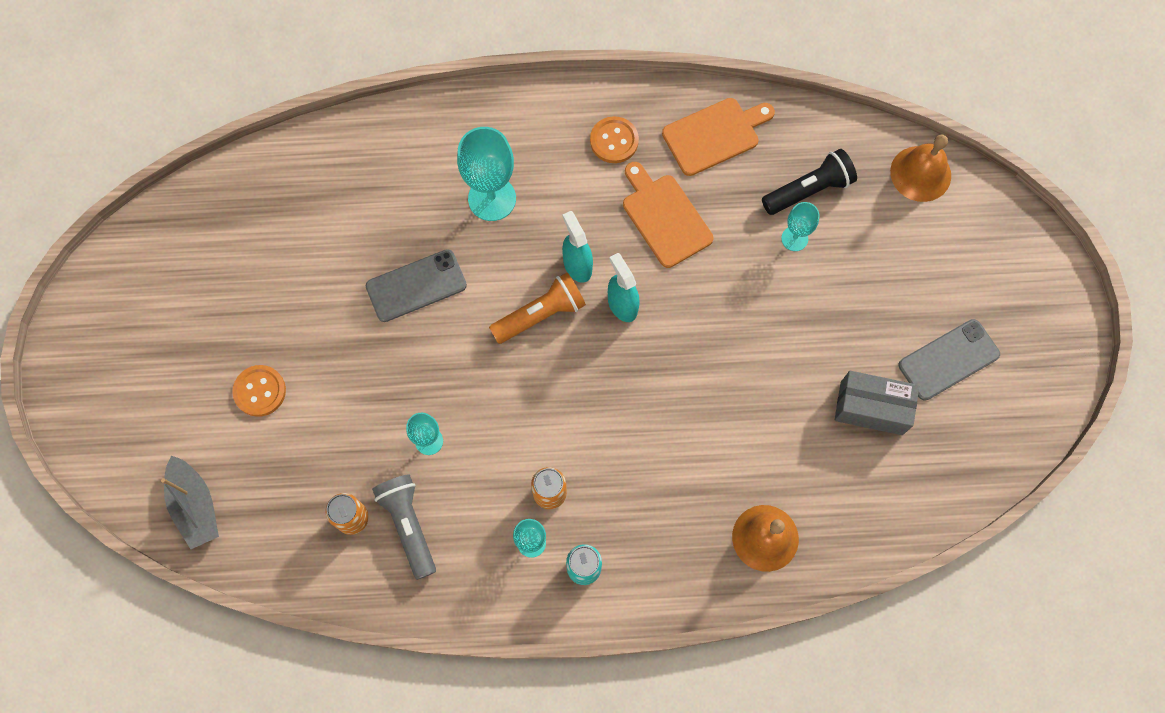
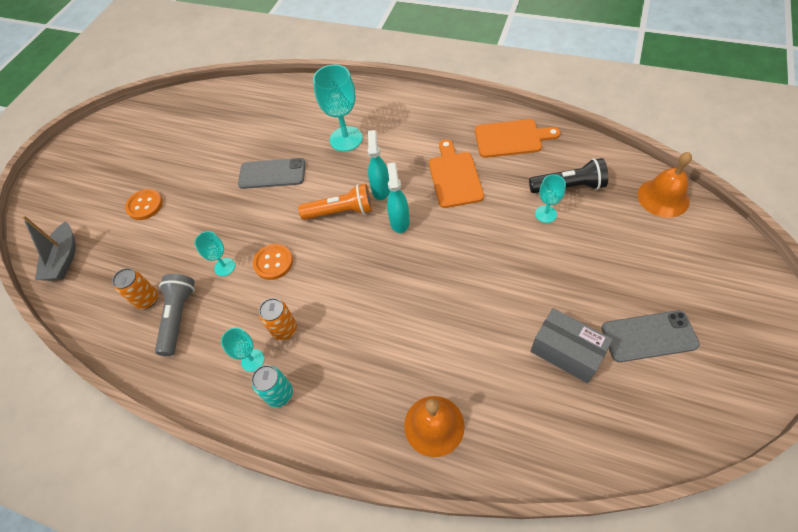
camera: 30 degrees right, 15 degrees down
orange button [590,116,639,163] -> orange button moved to [253,244,293,280]

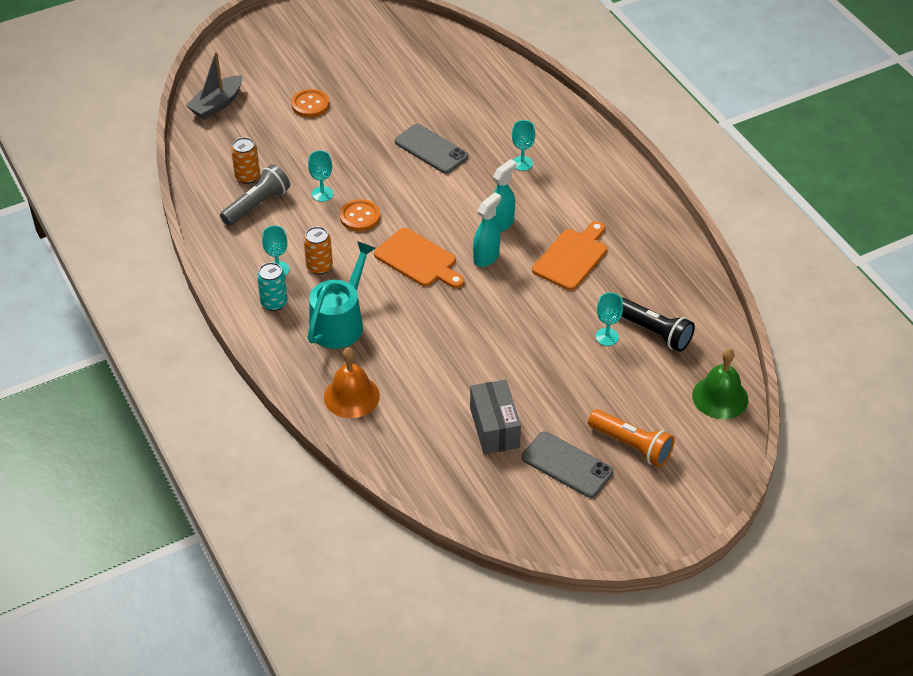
camera: 35 degrees right, 10 degrees down
orange flashlight [298,184,372,220] -> orange flashlight moved to [588,409,675,467]
turquoise goblet [313,64,363,151] -> turquoise goblet [512,120,535,171], size x0.55
orange cutting board [475,119,561,158] -> orange cutting board moved to [374,228,465,288]
orange bell [638,152,692,218] -> green bell [692,348,748,419]
none -> turquoise watering can [308,241,376,349]

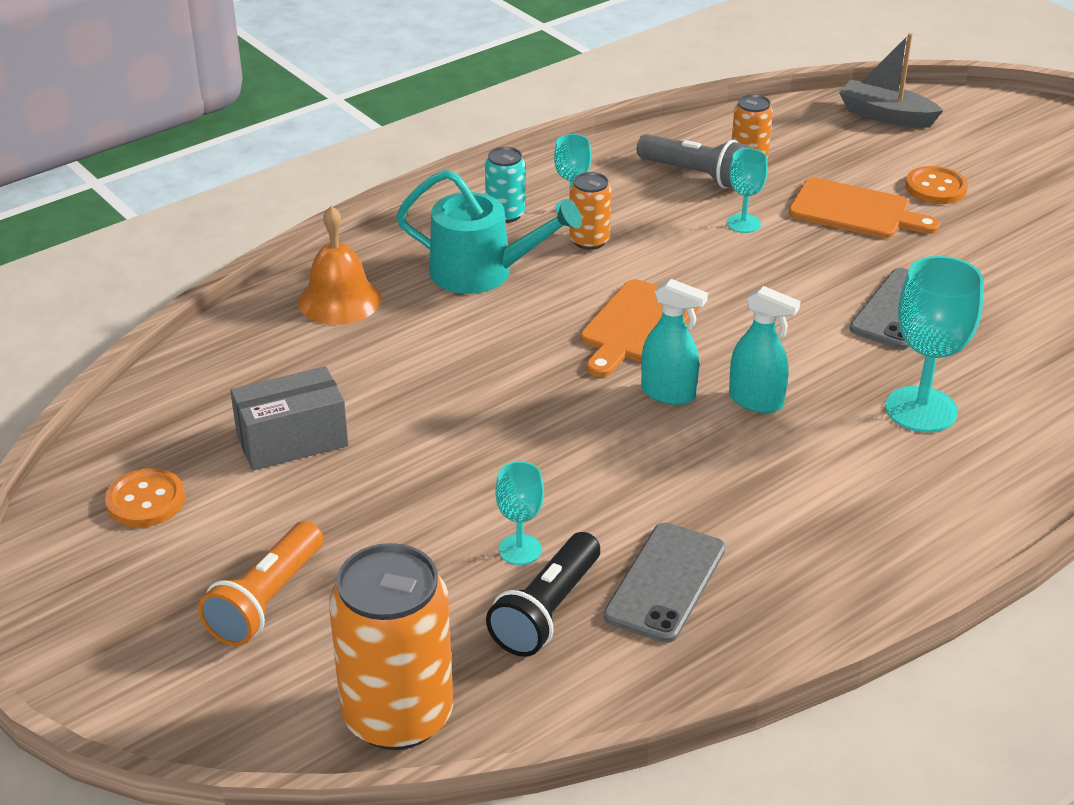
camera: 80 degrees right, 10 degrees down
orange button [340,199,380,231] -> orange button moved to [105,468,185,527]
turquoise goblet [512,120,535,171] -> turquoise goblet [885,256,984,432], size x1.81
grey phone [522,431,613,498] -> grey phone moved to [604,522,725,643]
orange cutting board [532,221,607,290] -> orange cutting board moved to [789,178,940,238]
green bell [692,348,748,419] -> orange can [329,543,453,750]

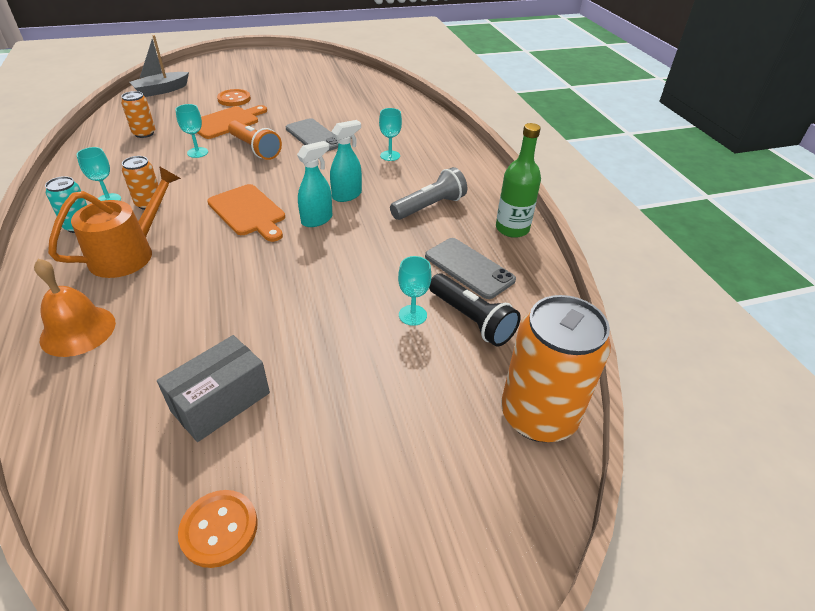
camera: 70 degrees left, 5 degrees up
orange flashlight [198,521,323,646] -> orange flashlight moved to [228,120,282,160]
grey box [230,366,349,470] -> grey box turned 45 degrees clockwise [157,335,270,442]
turquoise watering can [396,170,582,294] -> orange watering can [48,166,181,278]
grey flashlight [637,134,749,188] -> grey flashlight moved to [390,167,467,220]
turquoise goblet [885,256,984,432] -> turquoise goblet [379,108,402,161], size x0.55
none -> green bottle [496,123,541,238]

